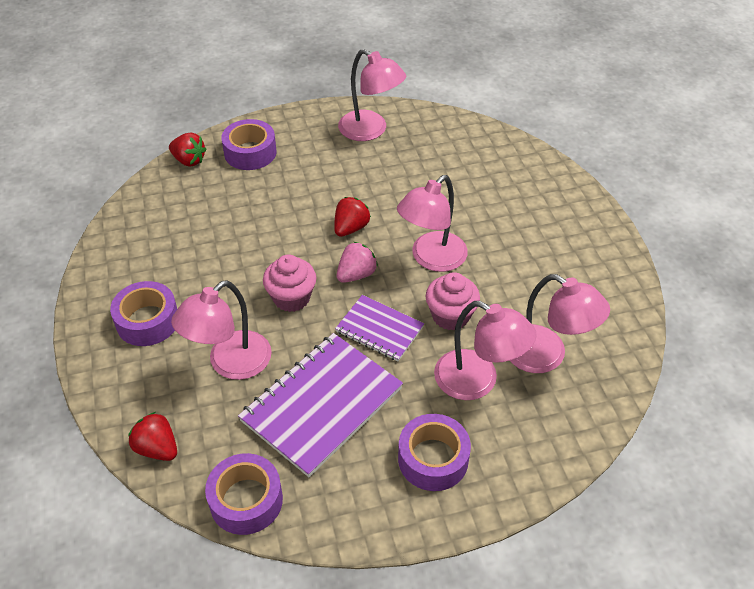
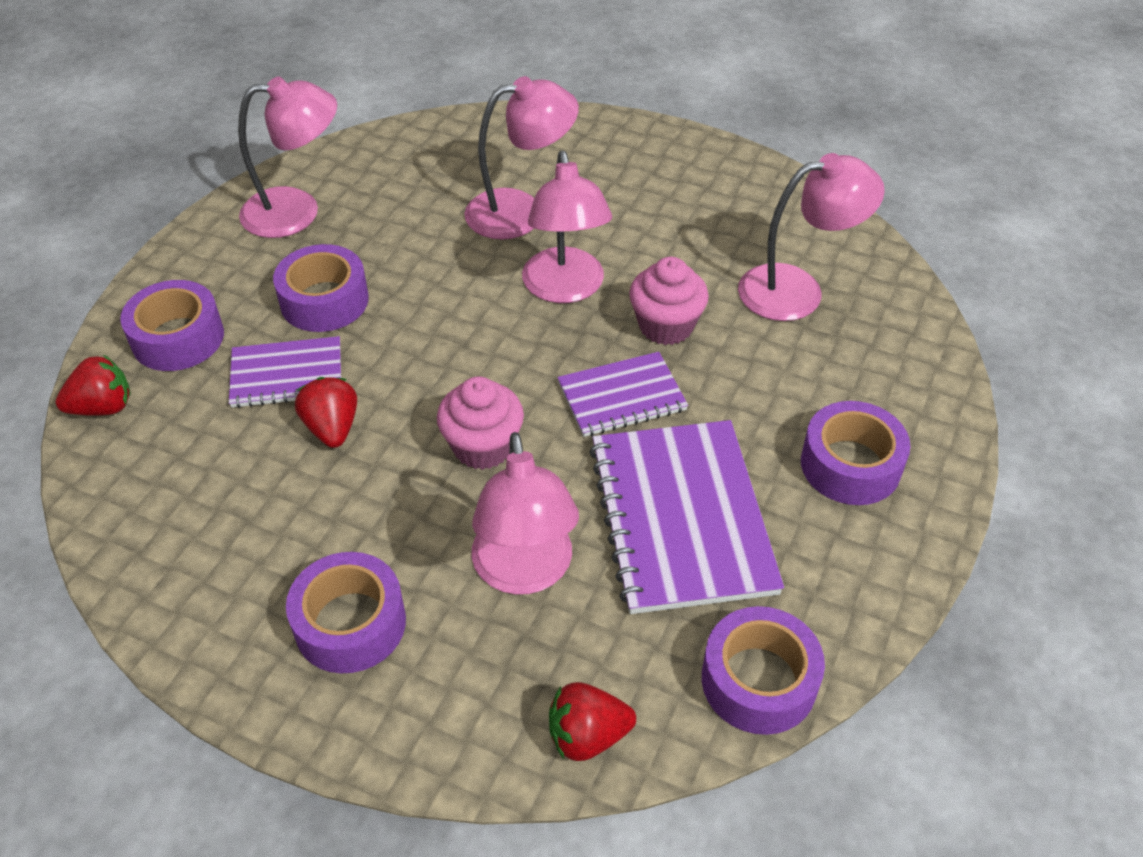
camera: 50 degrees left, 0 degrees up
red strawberry [334,197,371,237] -> red strawberry moved to [295,377,357,448]
pink strawberry [337,242,378,283] -> none
pink lamp [434,301,537,400] -> pink lamp moved to [464,76,579,240]
none -> purple notebook [229,336,341,408]
none -> purple tape [273,244,369,332]

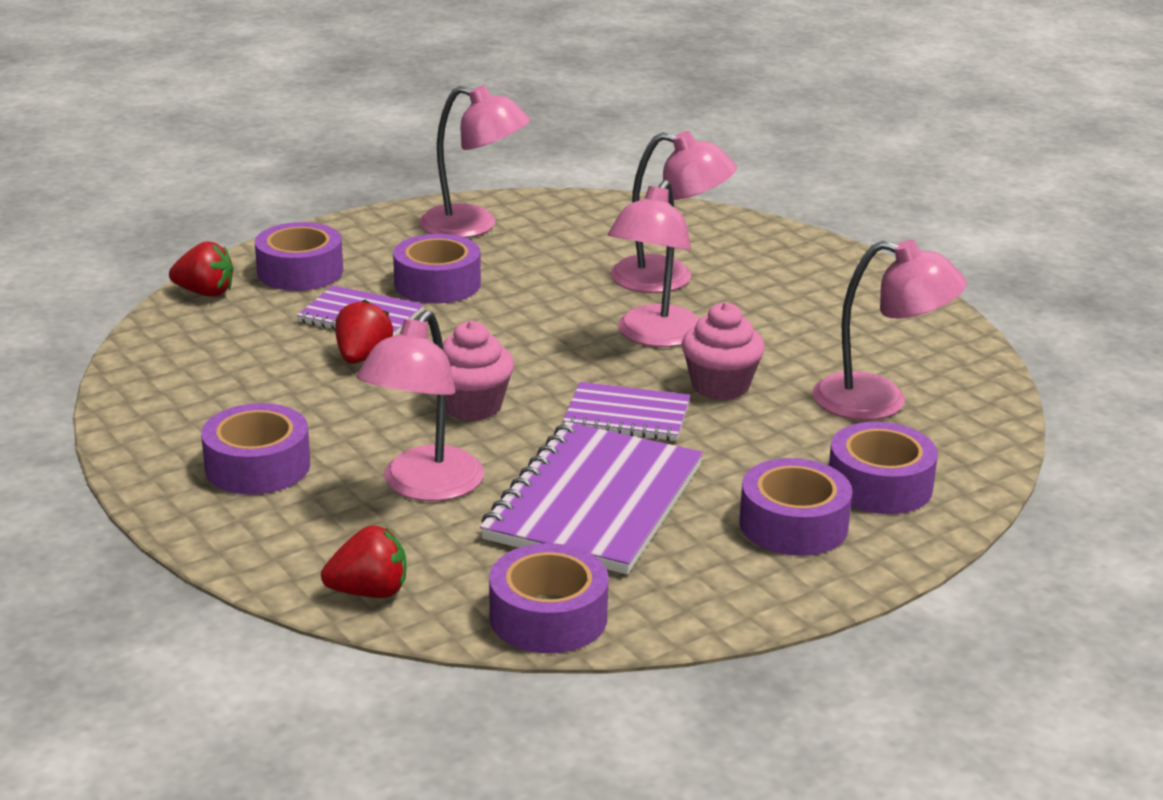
camera: 30 degrees right, 20 degrees down
red strawberry [549,682,636,761] -> red strawberry turned 150 degrees clockwise [321,525,406,598]
none -> purple tape [829,422,938,514]

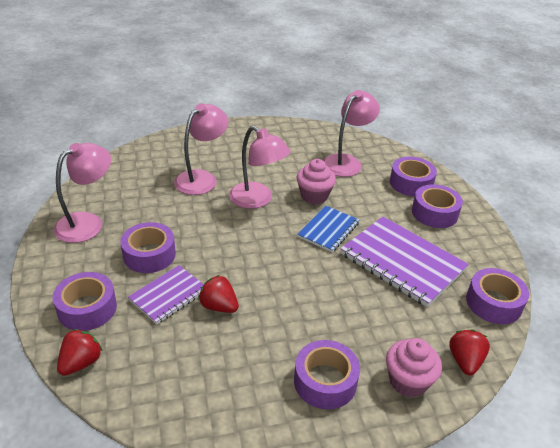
camera: 70 degrees left, 10 degrees up
pink lamp [357,310,484,501] -> none
pink cupcake [443,321,514,421] -> pink cupcake moved to [386,338,442,397]
purple notebook [563,382,690,441] -> blue notebook [297,206,359,252]

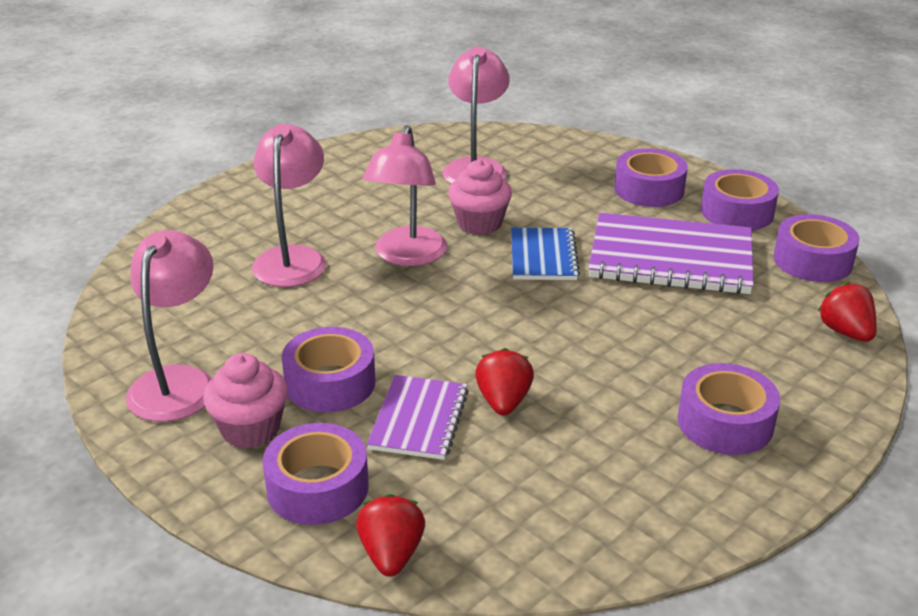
camera: 30 degrees left, 5 degrees down
red strawberry [198,275,239,313] -> red strawberry turned 90 degrees clockwise [475,348,534,416]
pink lamp [229,126,291,209] -> pink lamp turned 90 degrees clockwise [363,125,447,266]
pink cupcake [386,338,442,397] -> pink cupcake moved to [203,353,288,449]
purple tape [390,157,437,196] -> purple tape moved to [701,169,779,230]

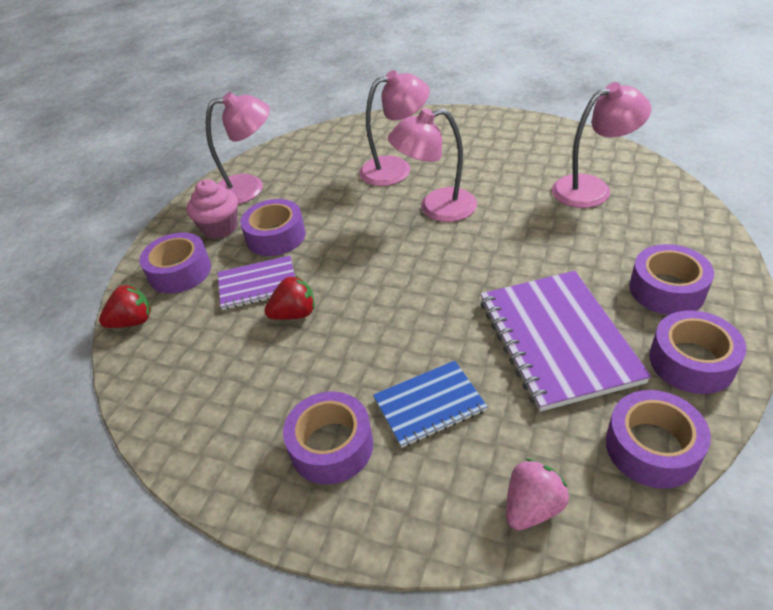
camera: 70 degrees right, 10 degrees up
pink cupcake [448,159,512,235] -> none
blue notebook [511,228,580,280] -> blue notebook moved to [373,360,488,448]
red strawberry [818,282,877,342] -> pink strawberry [506,459,569,530]

